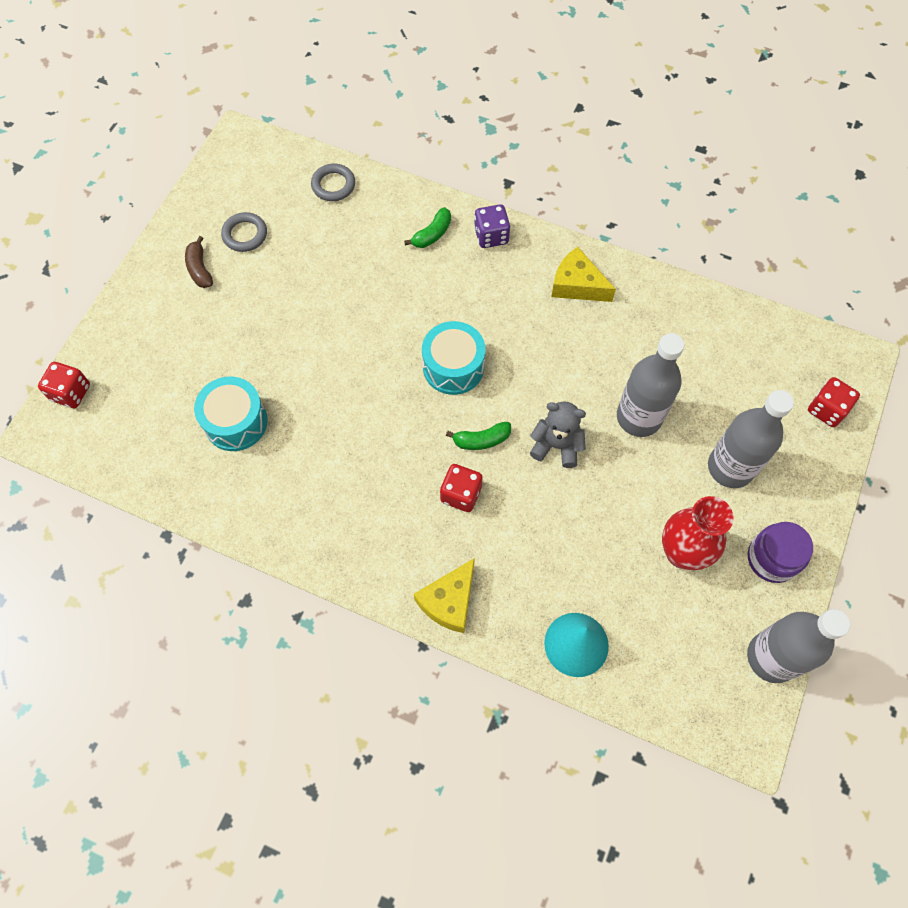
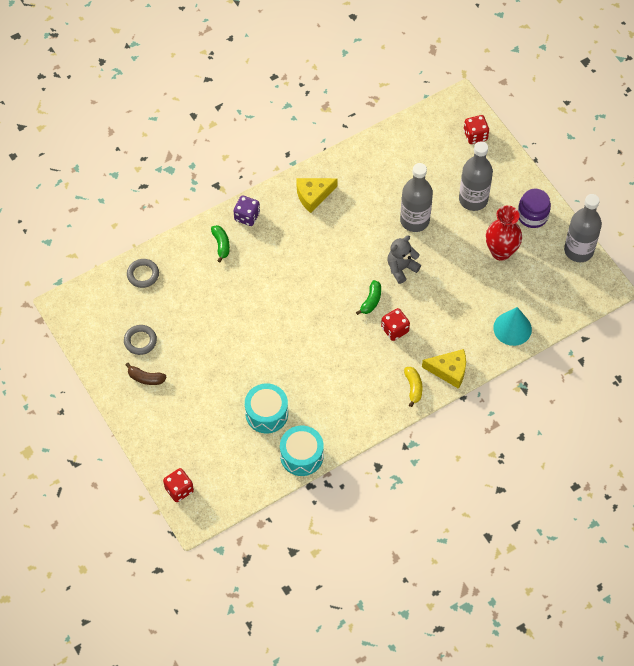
camera: 55 degrees left, 5 degrees down
yellow cheese [414,558,475,633] -> yellow cheese turned 60 degrees counterclockwise [422,349,466,389]
turquoise drum [422,321,485,395] -> turquoise drum moved to [280,426,324,476]
none -> yellow banana [404,367,422,407]

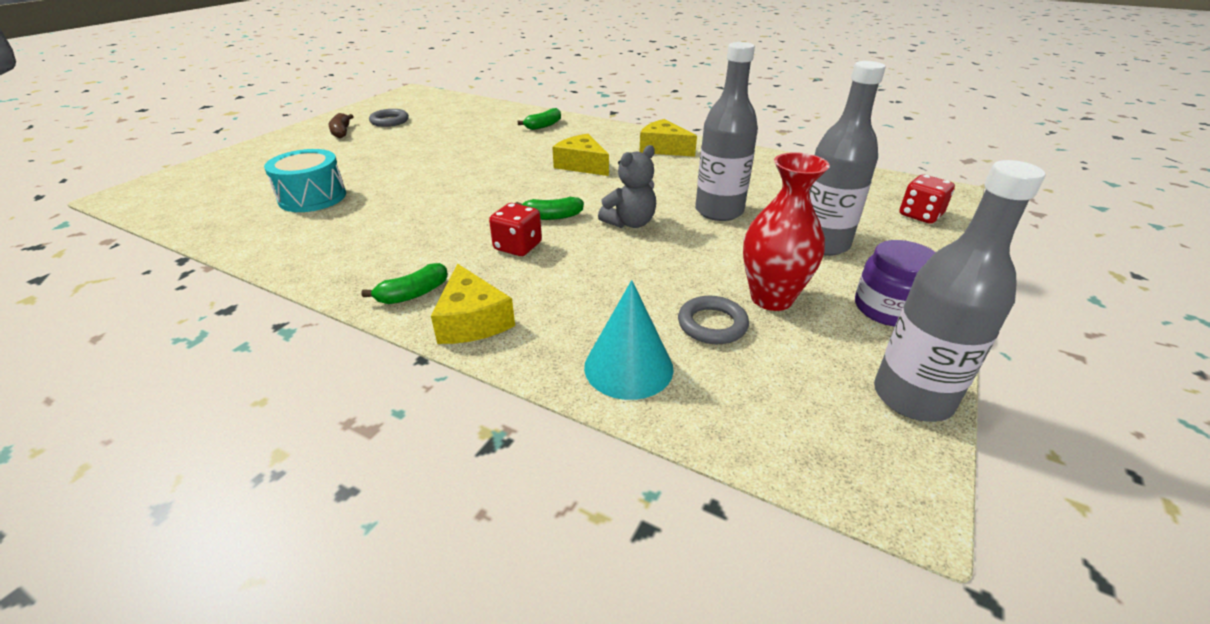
camera: 60 degrees right, 25 degrees down
grey ring [127,259,159,288] -> grey ring moved to [678,296,749,344]
red dice [163,468,194,502] -> none
purple dice [234,195,260,226] -> none
turquoise drum [280,426,324,476] -> none
grey teddy bear [387,235,421,284] -> grey teddy bear turned 120 degrees clockwise [598,145,656,228]
yellow banana [404,367,422,407] -> green banana [361,263,448,304]
none -> yellow cheese [552,134,609,176]

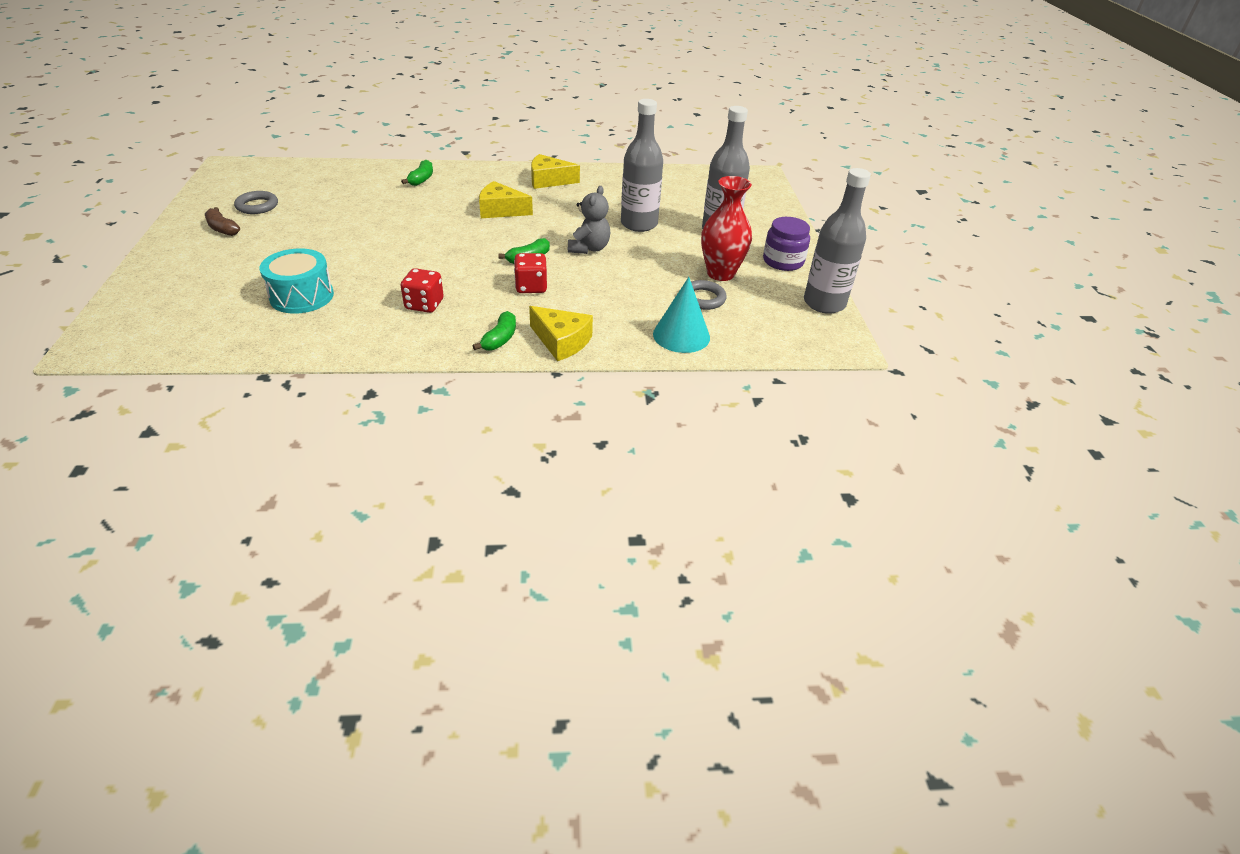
camera: 35 degrees left, 5 degrees up
red dice [900,175,955,224] -> red dice moved to [400,268,444,313]

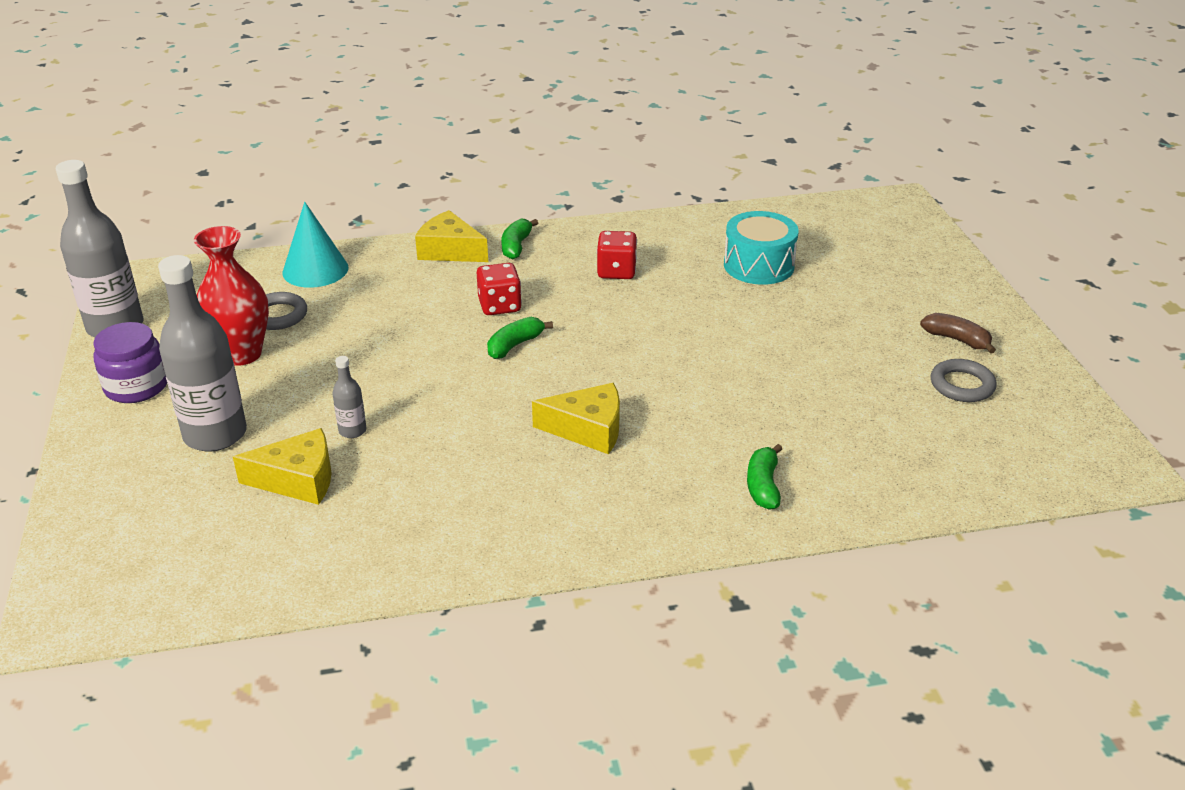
camera: 175 degrees right, 5 degrees down
yellow cheese [531,154,580,189] -> yellow cheese moved to [233,428,331,505]
grey teddy bear [568,186,610,254] -> none
grey bottle [621,99,663,232] -> grey bottle [332,356,366,438], size x0.44

